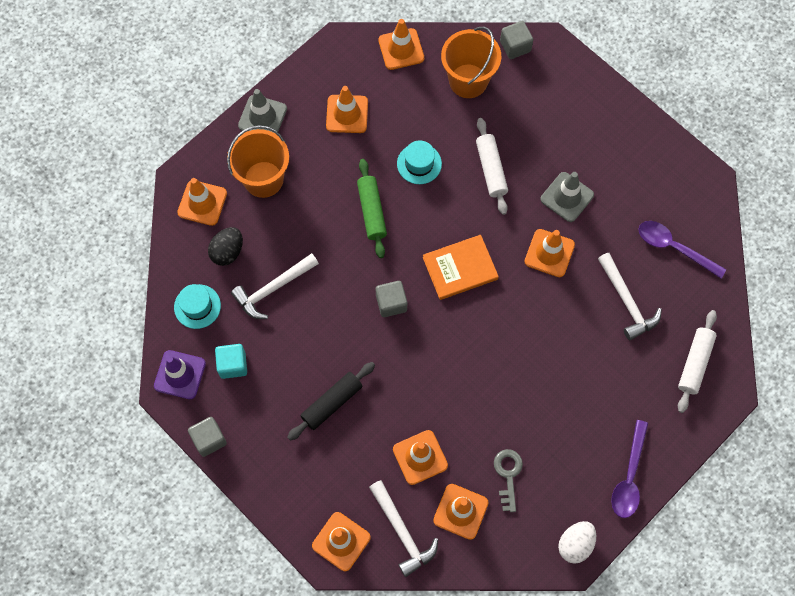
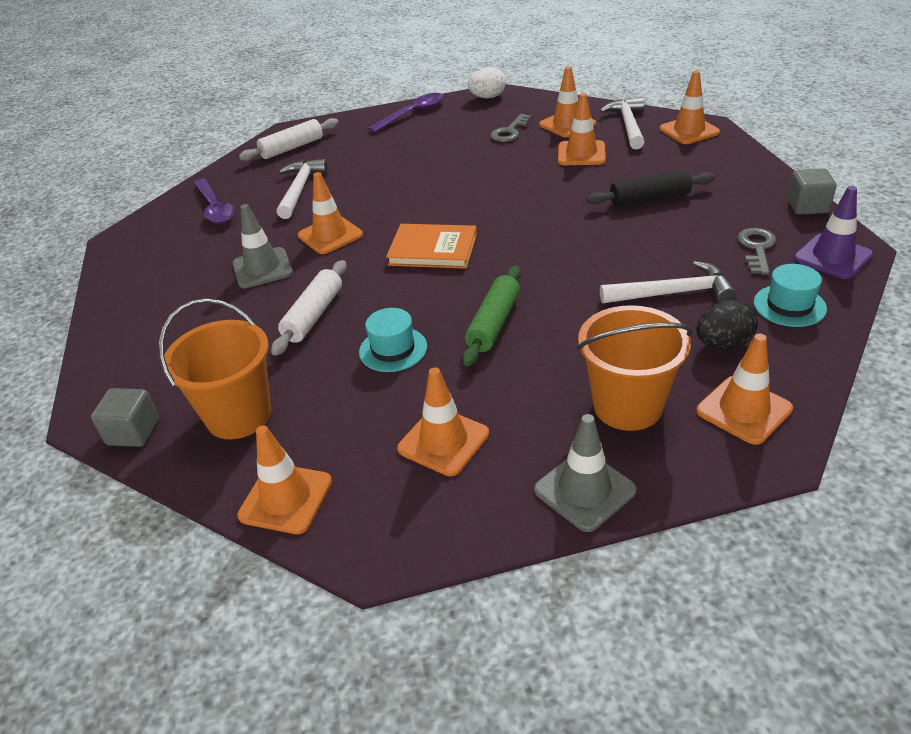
camera: 145 degrees left, 30 degrees down
turquoise cube [215,344,247,379] -> grey key [738,228,776,275]
grey cube [376,281,407,317] -> none

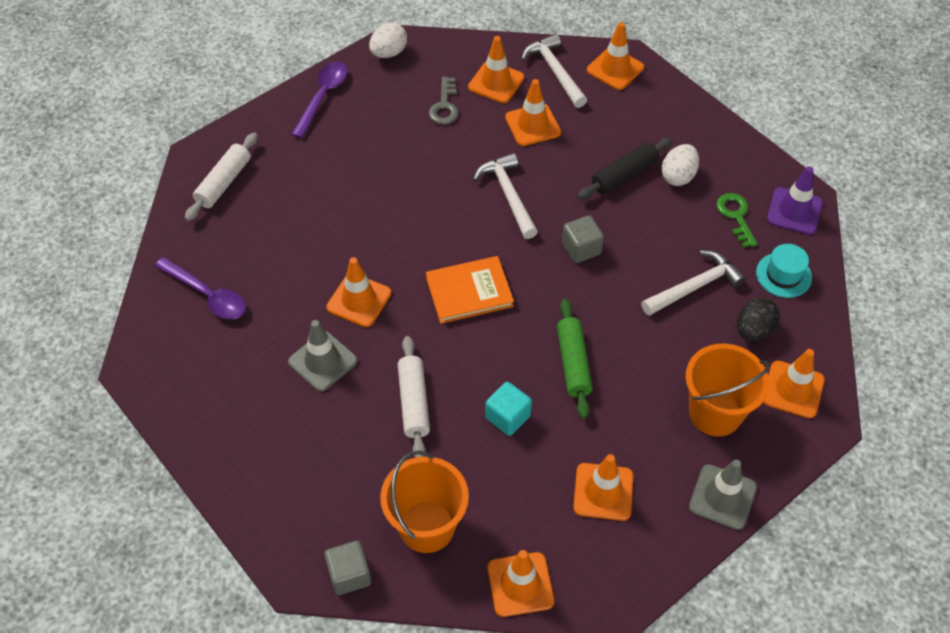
camera: 30 degrees left, 15 degrees up
white hammer [276,159,328,219] -> white hammer moved to [473,153,538,239]
turquoise hat [359,308,427,372] -> turquoise cube [485,382,532,436]
grey key [738,228,776,275] -> green key [716,193,757,248]
grey cube [787,168,837,215] -> grey cube moved to [562,215,604,263]
none -> white egg [661,144,699,186]

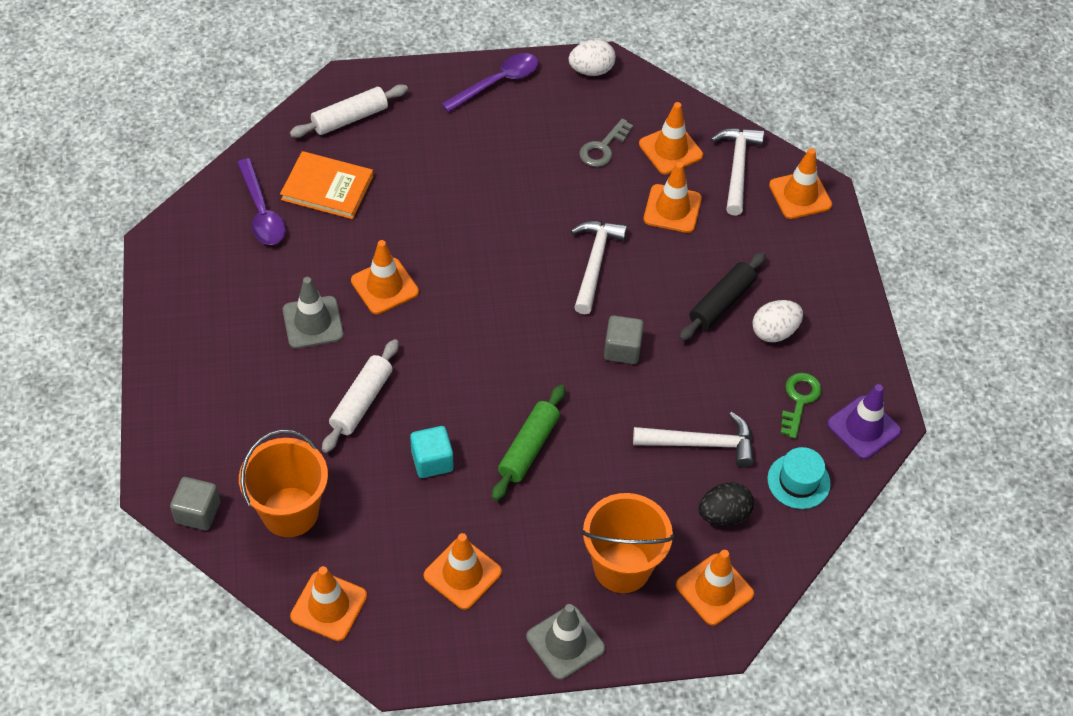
camera: 30 degrees right, 0 degrees up
orange book [426,256,514,324] -> orange book moved to [280,151,373,219]
black rolling pin [577,138,673,200] -> black rolling pin turned 45 degrees counterclockwise [679,252,766,341]

